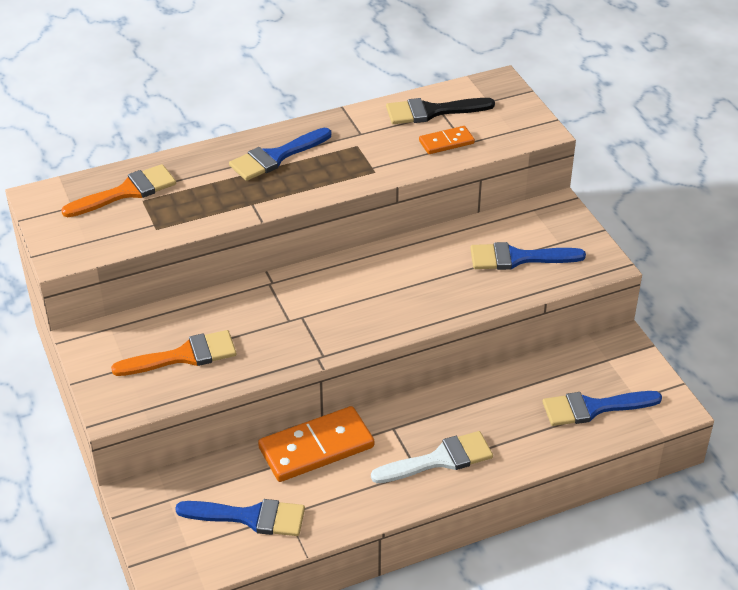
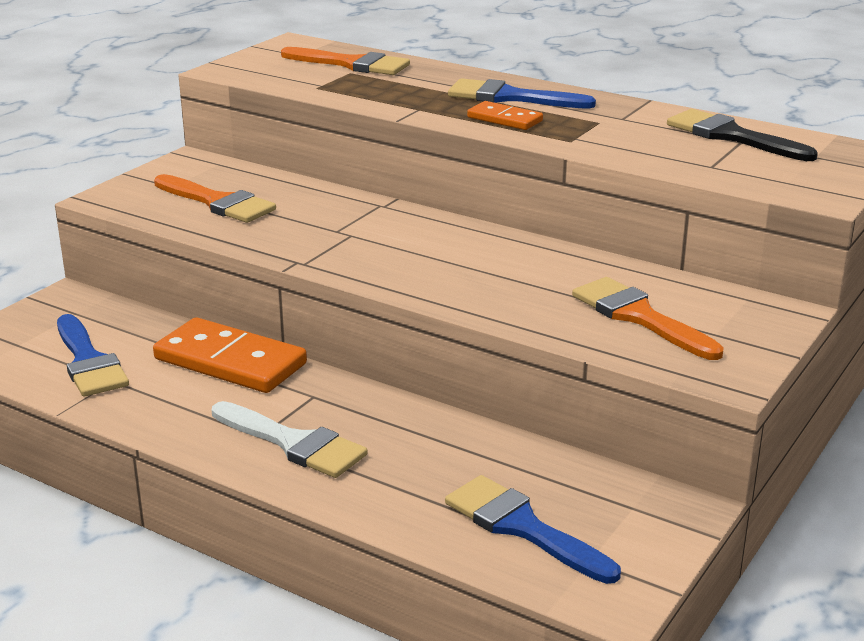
camera: 55 degrees right, 15 degrees down
orange domino [419,126,475,154] -> orange domino moved to [467,101,543,130]
blue brush [470,242,586,270] -> orange brush [572,277,724,360]

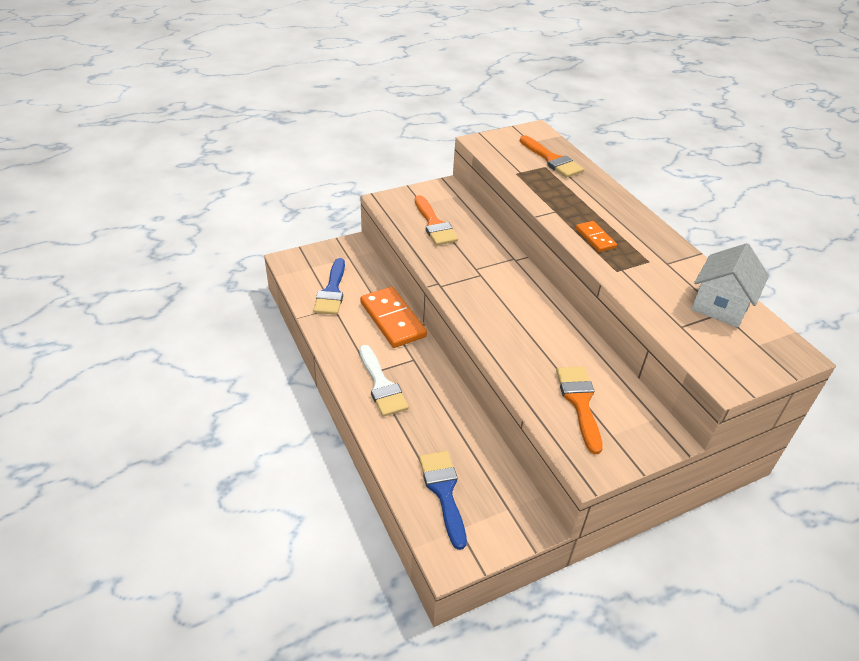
camera: 30 degrees right, 15 degrees up
blue brush [448,78,596,109] -> none
black brush [667,109,818,161] -> white house [691,243,769,327]

